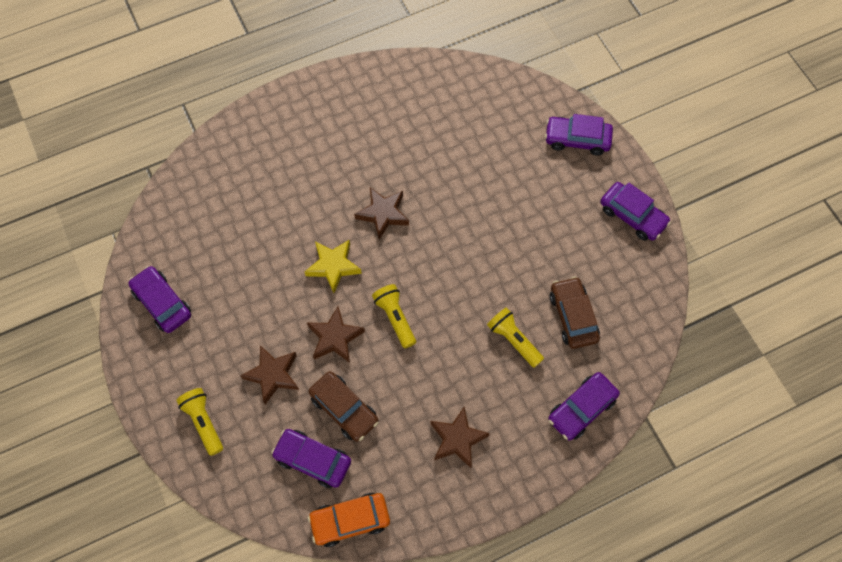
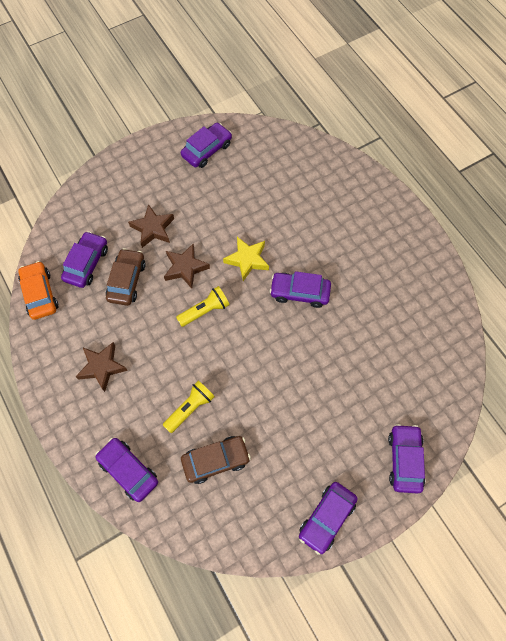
camera: 85 degrees right, 0 degrees up
yellow flashlight [176,388,223,456] -> none
brown car [309,371,379,442] -> brown car turned 150 degrees clockwise [106,248,146,306]
brown star [354,187,409,240] -> purple car [270,271,331,308]

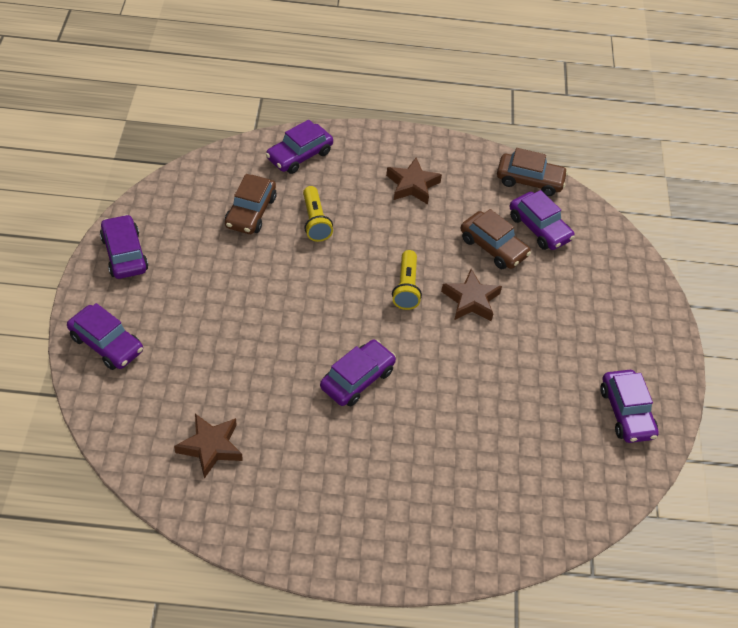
camera: 120 degrees right, 15 degrees down
orange car [18,261,59,320] -> brown car [497,148,568,196]
purple car [95,438,158,502] -> purple car turned 150 degrees clockwise [266,120,333,174]
brown star [128,204,174,248] -> brown star moved to [174,414,243,479]
yellow star [223,237,269,281] -> none

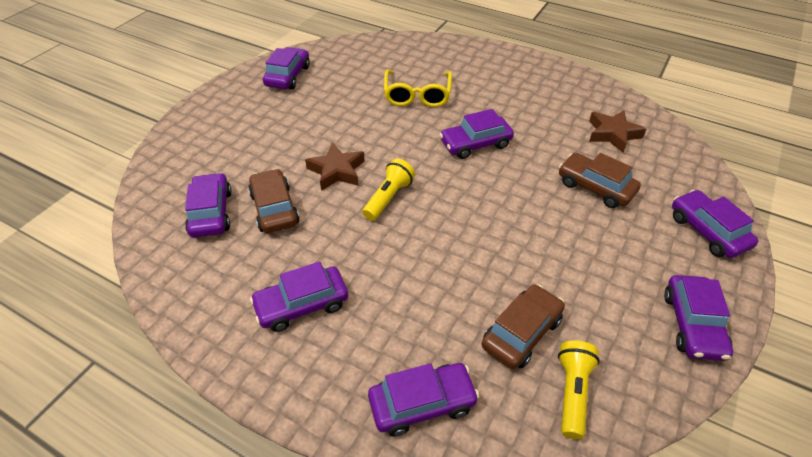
camera: 150 degrees left, 5 degrees down
yellow flashlight [303,186,333,242] -> yellow flashlight moved to [558,340,600,439]
brown star [386,157,442,204] -> purple car [250,261,348,332]
brown car [497,148,568,196] -> brown car moved to [559,153,641,208]
none -> yellow glasses [384,70,452,107]

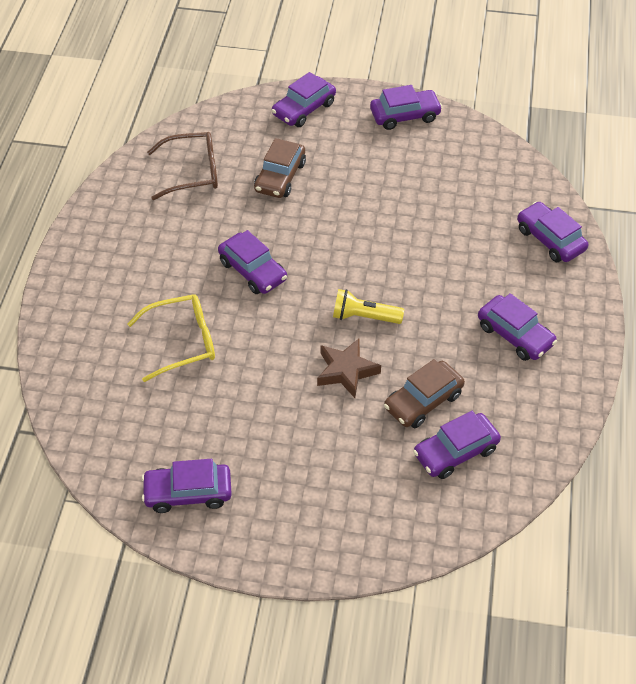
camera: 110 degrees left, 5 degrees up
brown car [482,284,565,369] -> none
yellow flashlight [558,340,600,439] -> none
brown star [589,110,646,153] -> brown glasses [147,132,218,200]

